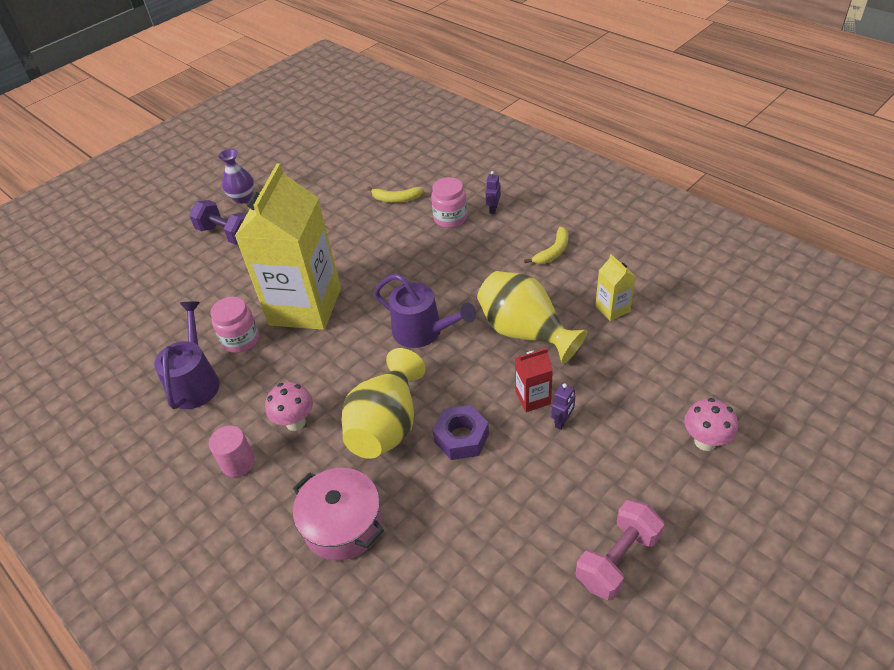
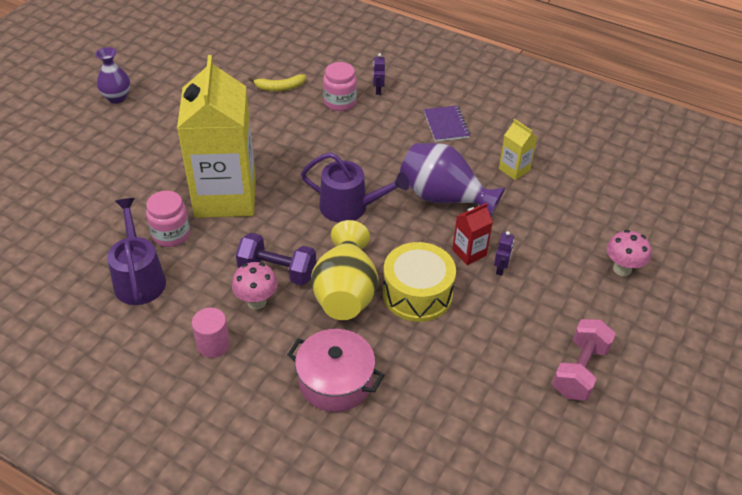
camera: 20 degrees left, 0 degrees up
purple dumbbell [189,200,247,245] -> purple dumbbell moved to [236,233,316,285]
purple nut [433,405,489,460] -> yellow drum [383,242,456,322]
yellow vase [477,271,587,364] -> purple vase [400,143,505,216]
yellow banana [524,227,569,264] -> purple notebook [424,106,470,142]

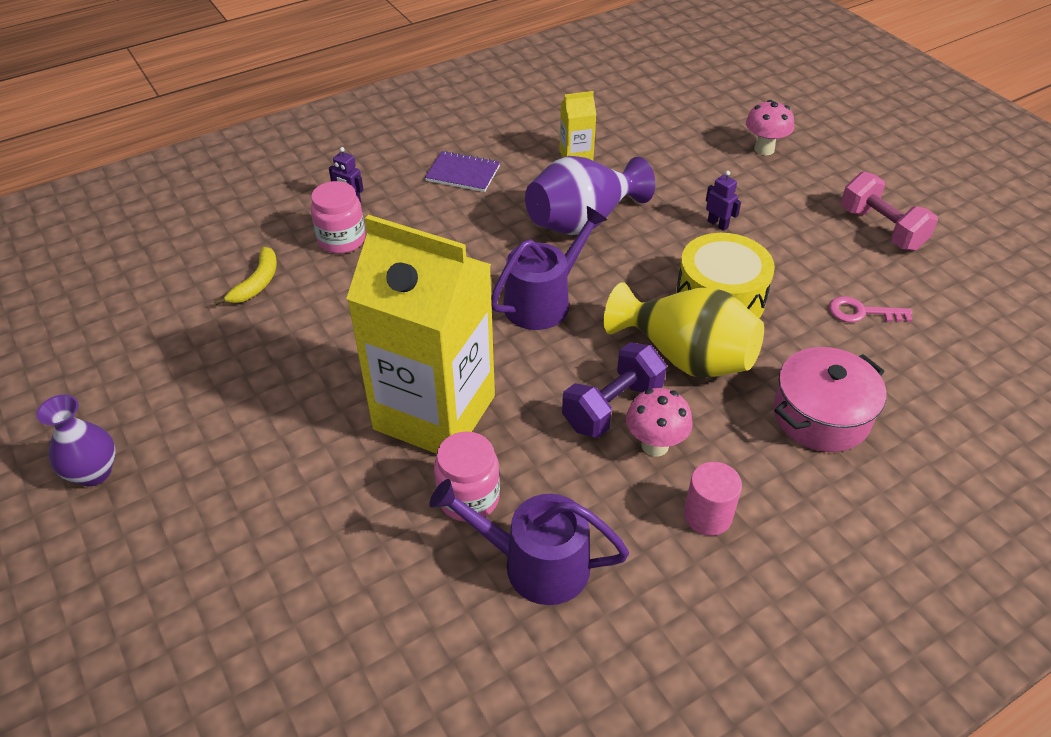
camera: 60 degrees left, 0 degrees up
red carton [452,203,493,265] -> none
none -> pink key [829,296,912,323]

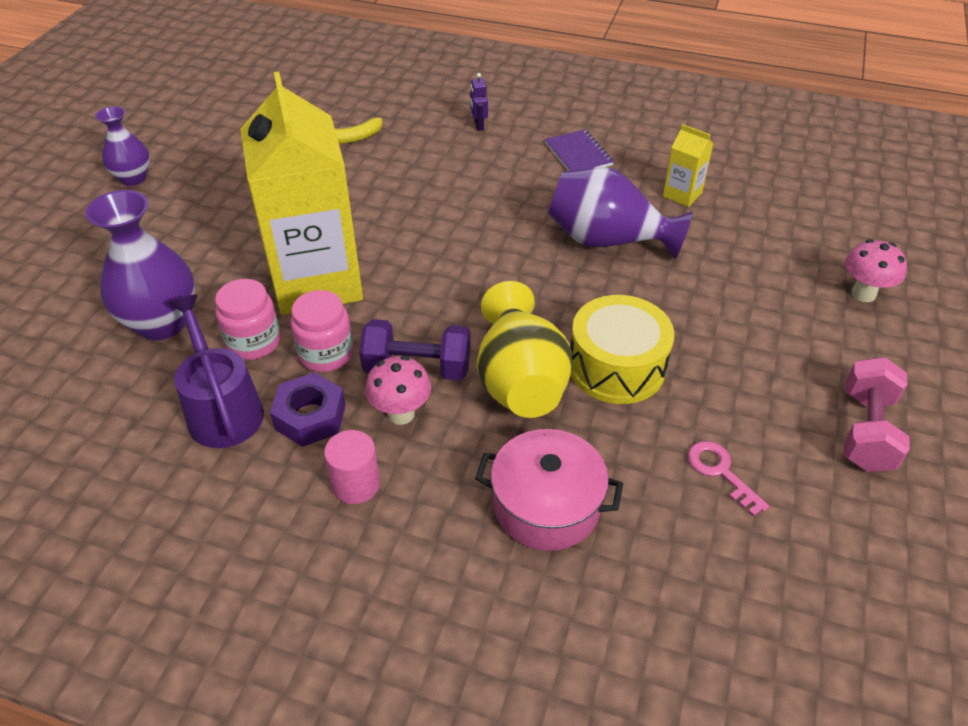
camera: 50 degrees right, 0 degrees up
pink jar [311,181,365,254] -> pink jar moved to [291,290,353,372]
purple watering can [491,206,608,330] -> none
purple robot [706,171,741,231] -> none
none -> purple vase [85,190,195,340]
none -> purple nut [270,372,346,447]

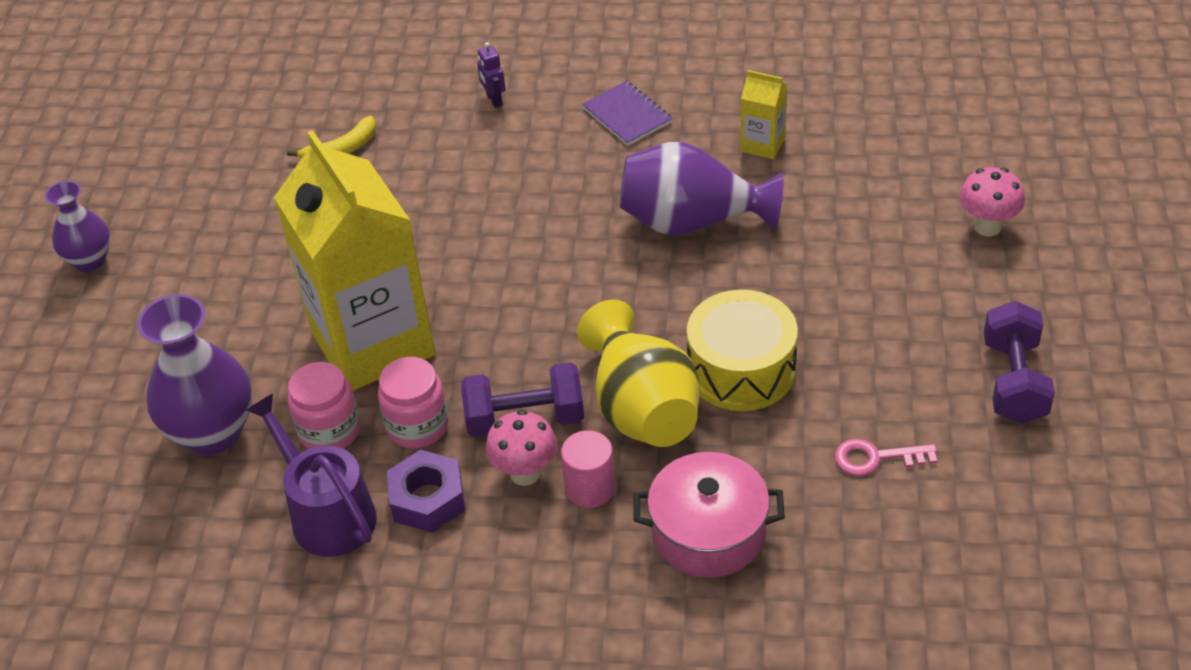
camera: 10 degrees left, 0 degrees up
pink cylinder [324,430,380,504] -> pink cylinder moved to [561,430,615,508]
pink key [688,441,770,517] -> pink key turned 45 degrees counterclockwise [835,439,937,476]
pink dumbbell [844,357,910,472] -> purple dumbbell [984,301,1055,424]

